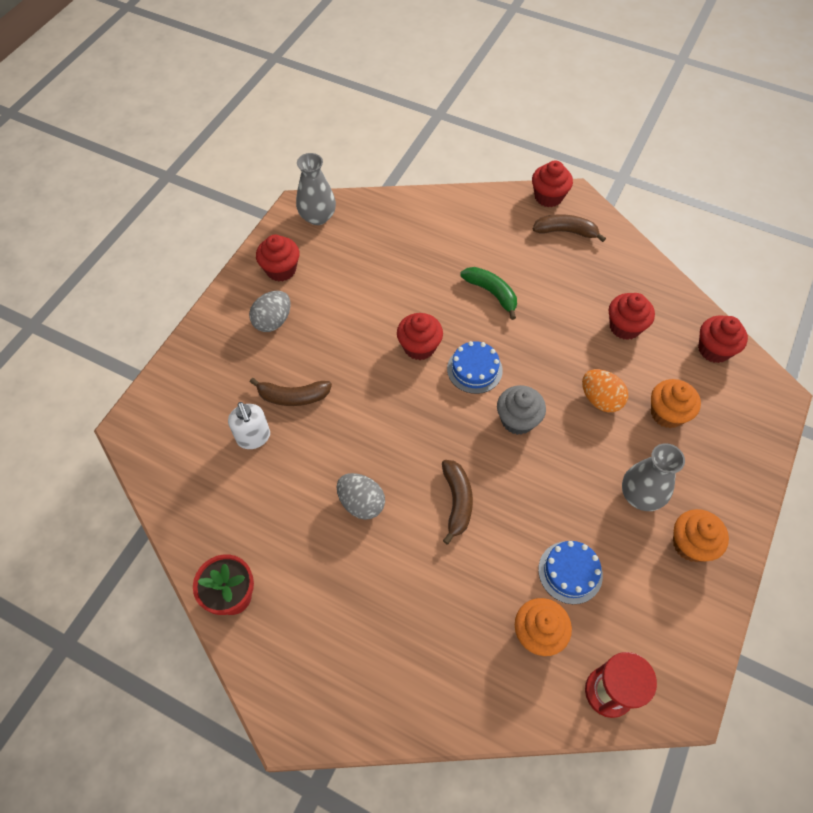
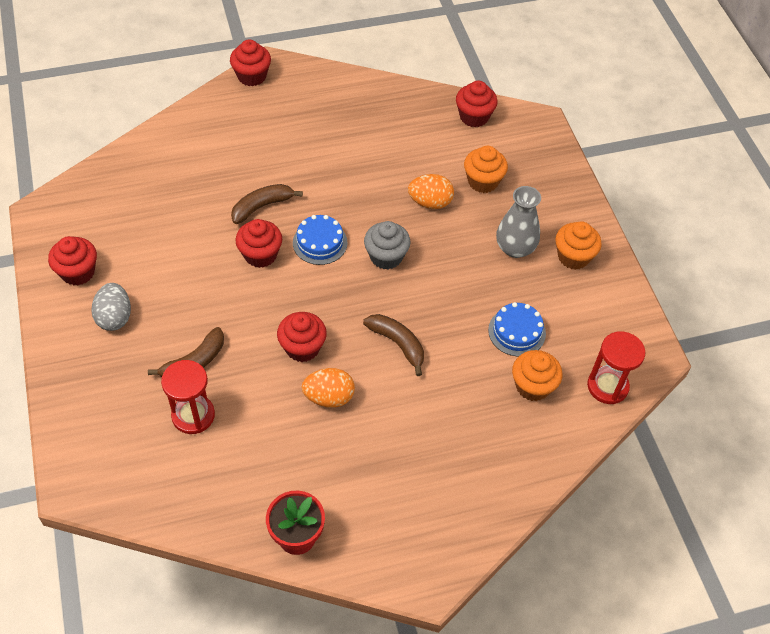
camera: 45 degrees left, 5 degrees down
white soap dispenser [228,402,270,449] -> red hourglass [161,360,215,434]
grey vase [296,153,336,225] -> none
grey egg [337,473,385,520] -> orange egg [302,368,355,408]
green banana [460,267,517,320] -> none
brown banana [533,214,606,242] -> brown banana moved to [231,184,303,224]
red cupcake [609,293,655,340] -> red cupcake moved to [277,312,327,362]

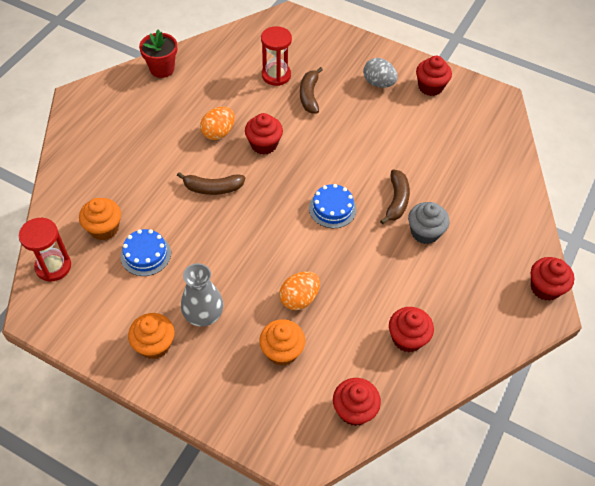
camera: 135 degrees right, 0 degrees up
red cupcake [235,219,282,268] -> red cupcake moved to [389,307,434,352]
grey cupcake [364,221,411,269] -> grey cupcake moved to [408,202,450,244]

